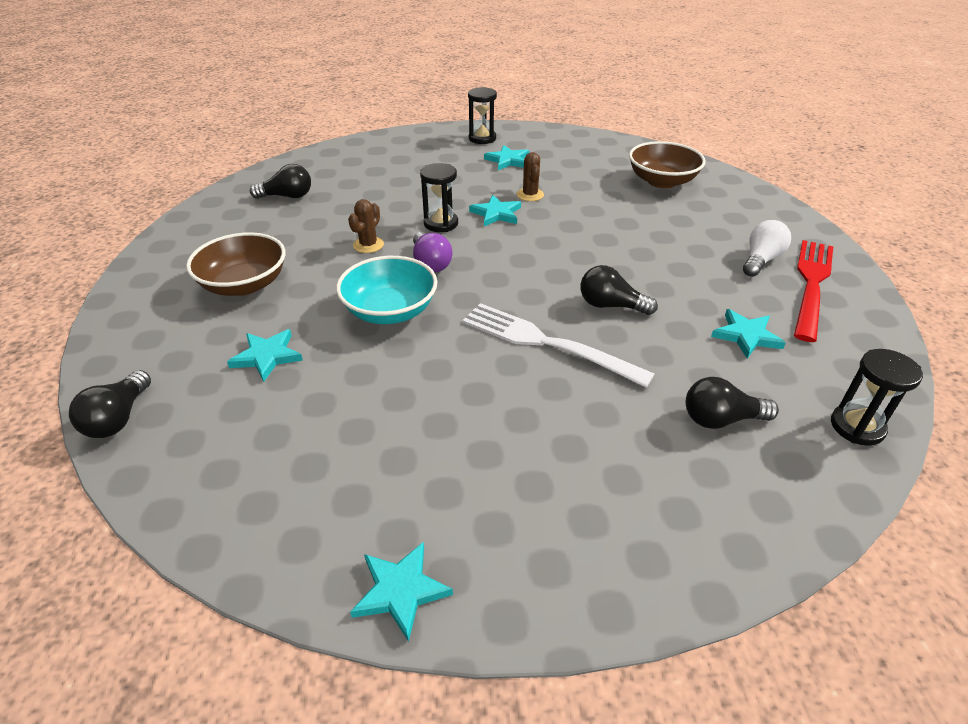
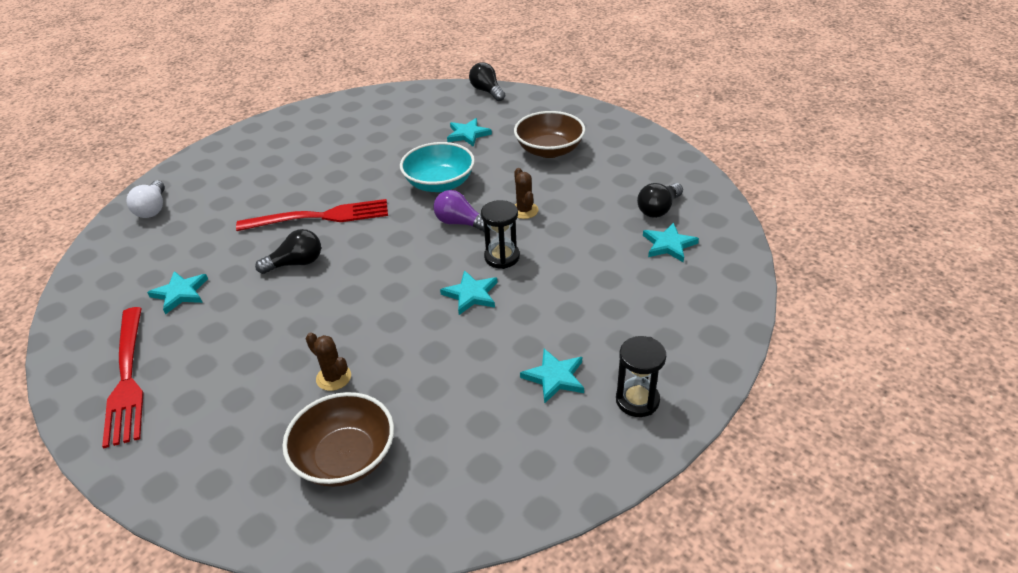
camera: 140 degrees right, 0 degrees up
turquoise star [350,542,453,642] -> turquoise star moved to [643,222,699,263]
white fork [462,303,654,388] -> red fork [236,199,388,231]
brown cactus [517,152,544,201] -> brown cactus moved to [306,332,351,391]
black light bulb [686,377,779,429] -> none
white light bulb [743,220,791,277] -> white light bulb moved to [127,180,165,218]
black hourglass [831,349,923,446] -> none

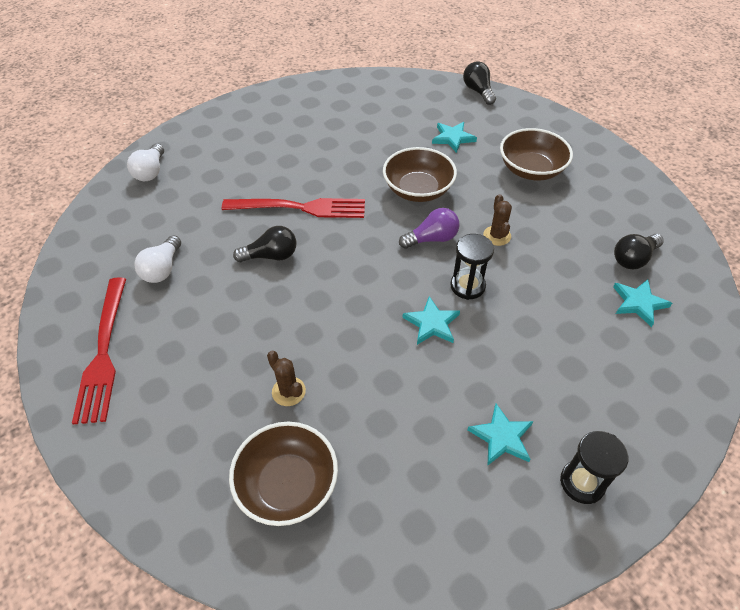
camera: 10 degrees right, 10 degrees up
turquoise star [147,271,208,315] -> white light bulb [134,235,181,283]
turquoise bowl [400,142,475,192] -> brown bowl [383,147,457,202]
purple light bulb [433,190,491,232] -> purple light bulb turned 120 degrees clockwise [399,208,459,249]

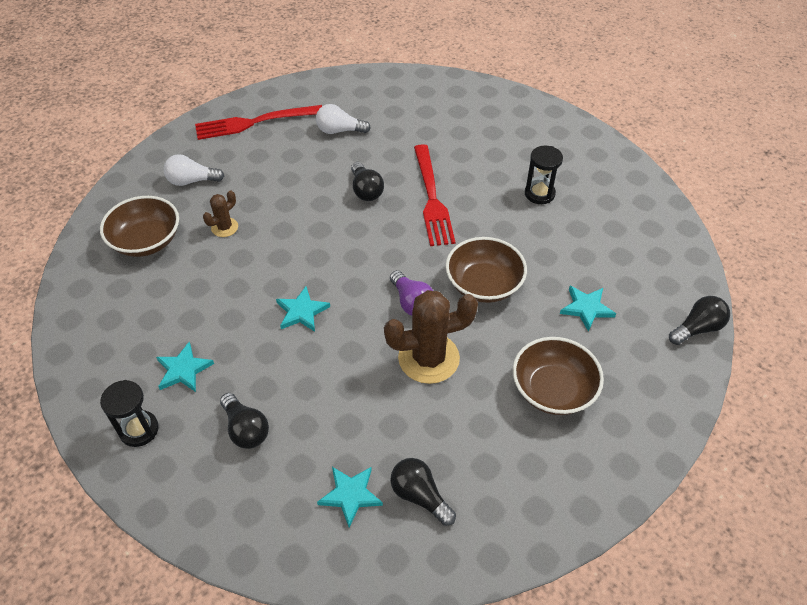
camera: 80 degrees right, 0 degrees up
white light bulb [127,144,164,181] -> white light bulb moved to [164,154,224,186]
black hourglass [450,234,494,300] -> black hourglass moved to [525,145,563,204]
brown cactus [483,194,512,246] -> brown cactus [384,290,478,384], size x1.99
none -> black light bulb [220,393,269,449]

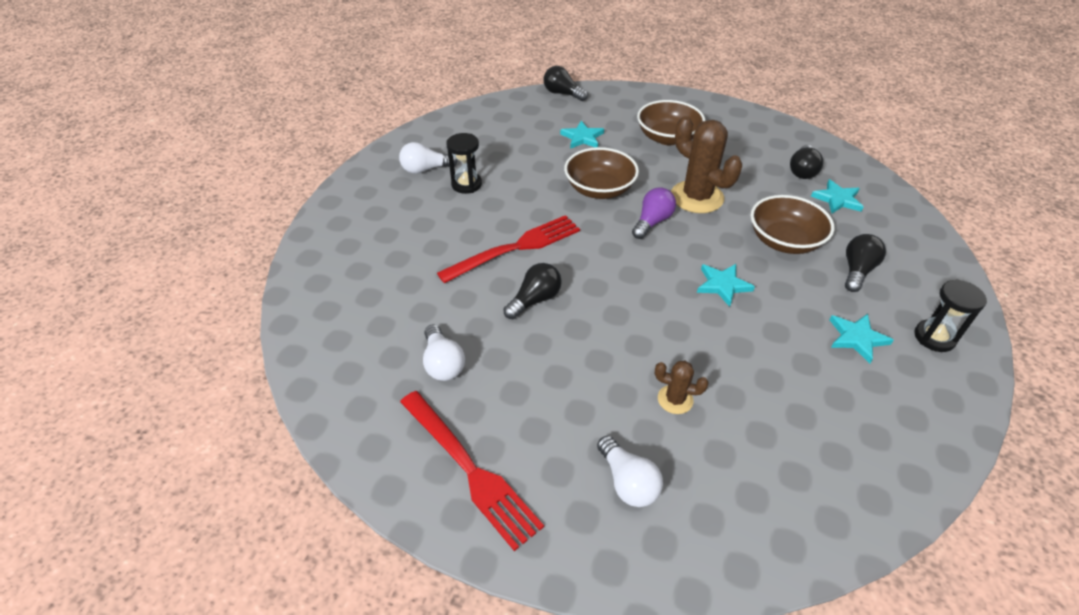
camera: 115 degrees left, 5 degrees down
brown bowl [100,196,179,257] -> brown bowl moved to [751,195,834,254]
none -> white light bulb [399,142,458,174]

